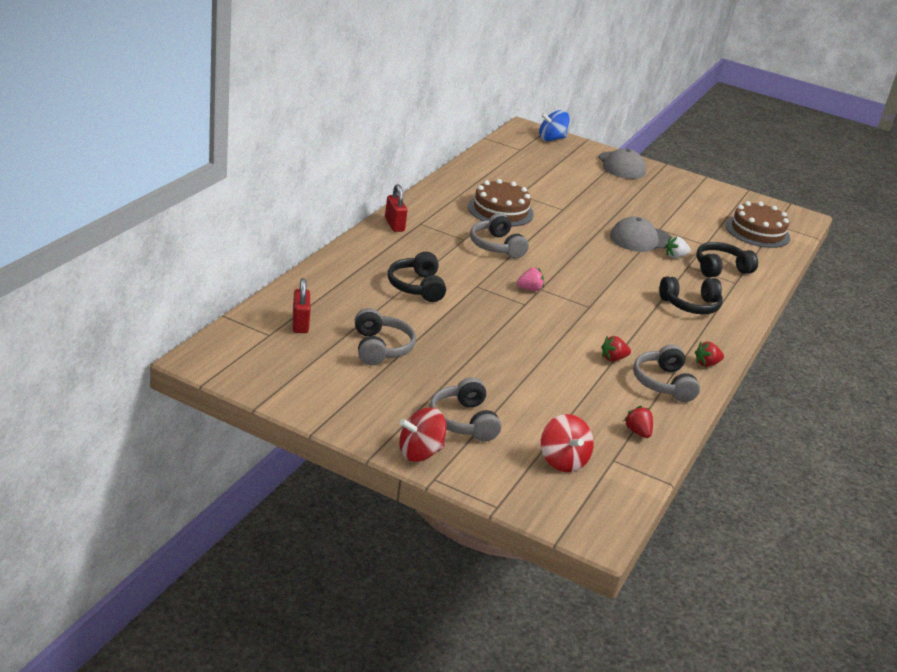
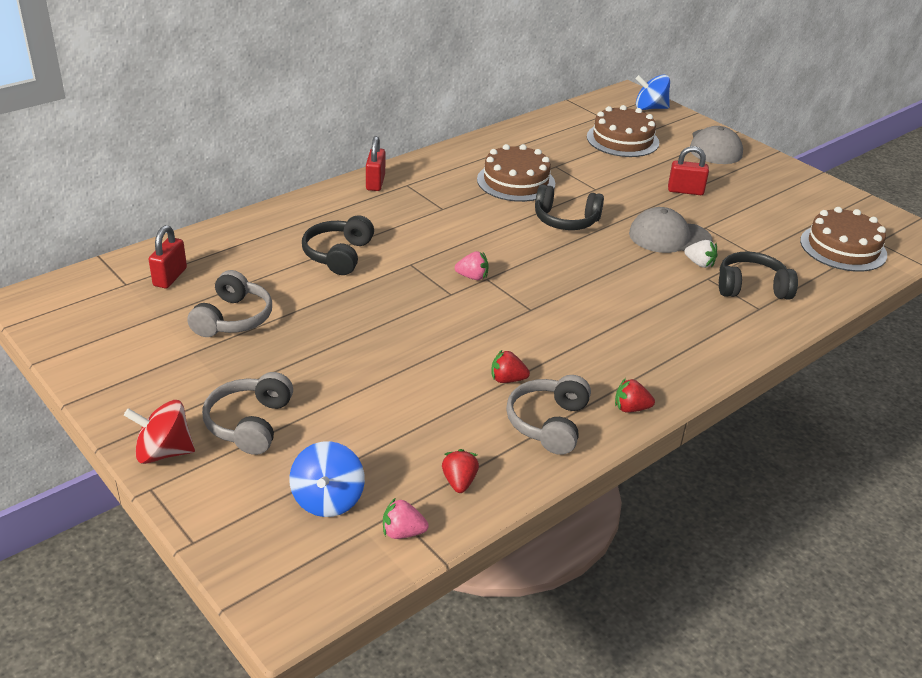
camera: 25 degrees right, 5 degrees up
grey headphones [470,213,529,259] -> none
red spinning top [541,414,594,472] -> blue spinning top [289,441,365,517]
black headphones [659,276,723,314] -> black headphones moved to [535,184,604,230]
white strawberry [665,237,691,258] -> white strawberry turned 150 degrees counterclockwise [685,240,718,268]
none -> pink strawberry [383,497,429,539]
none -> brown cake [587,105,659,157]
none -> red padlock [668,146,709,195]

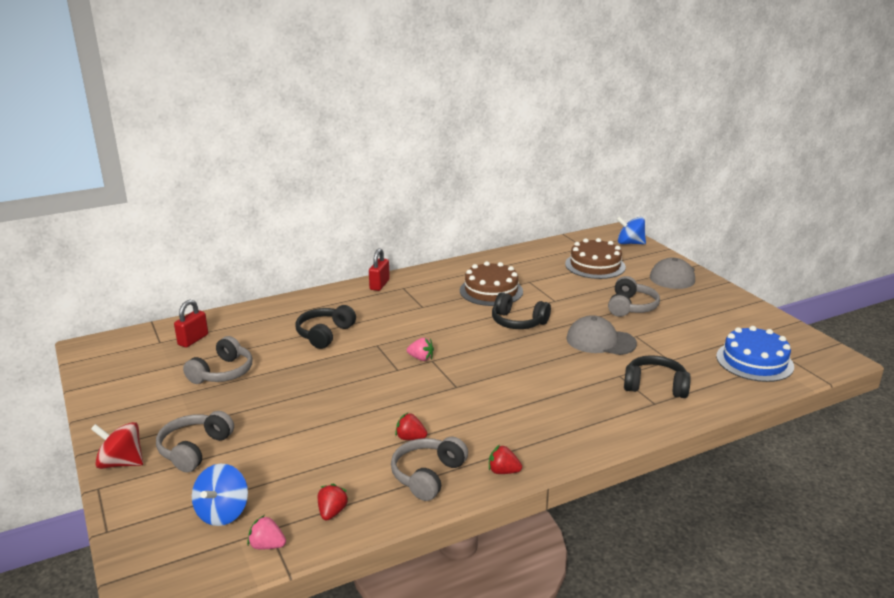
camera: 15 degrees right, 10 degrees down
red padlock [668,146,709,195] -> grey headphones [608,276,660,317]
white strawberry [685,240,718,268] -> none
brown cake [800,207,887,272] -> blue cake [716,326,794,382]

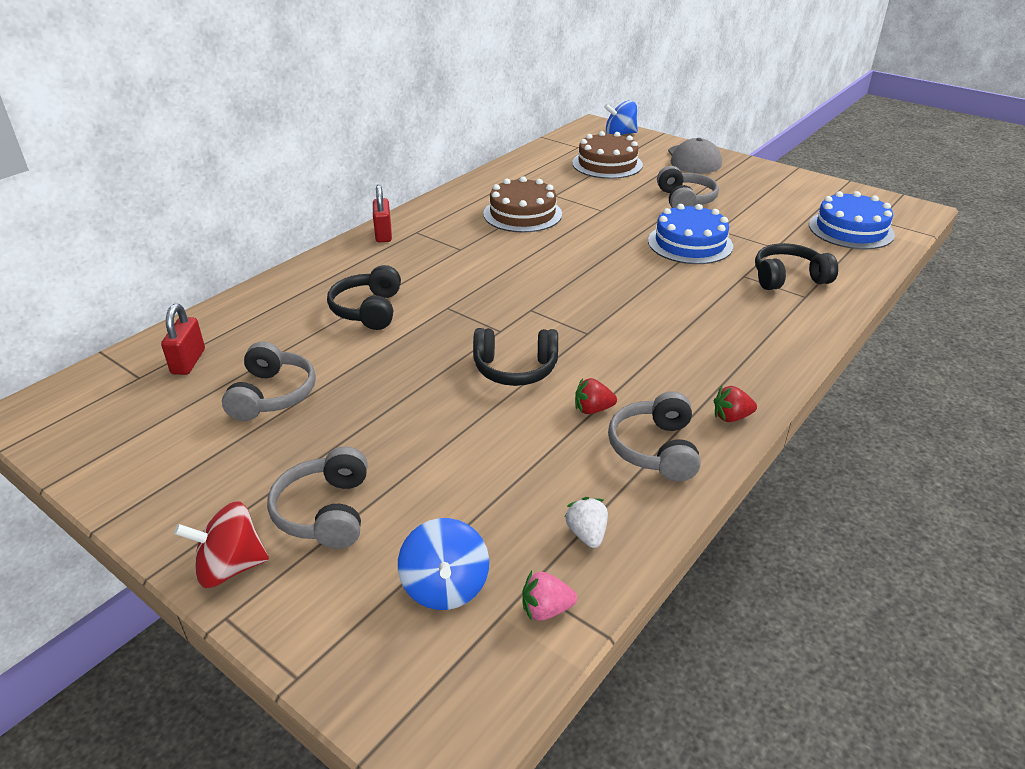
camera: 25 degrees left, 10 degrees up
red strawberry [318,484,349,521] -> white strawberry [565,497,608,548]
pink strawberry [407,338,434,361] -> none
black headphones [492,292,551,329] -> black headphones moved to [473,328,558,386]
grey cap [567,315,637,355] -> blue cake [648,204,733,264]

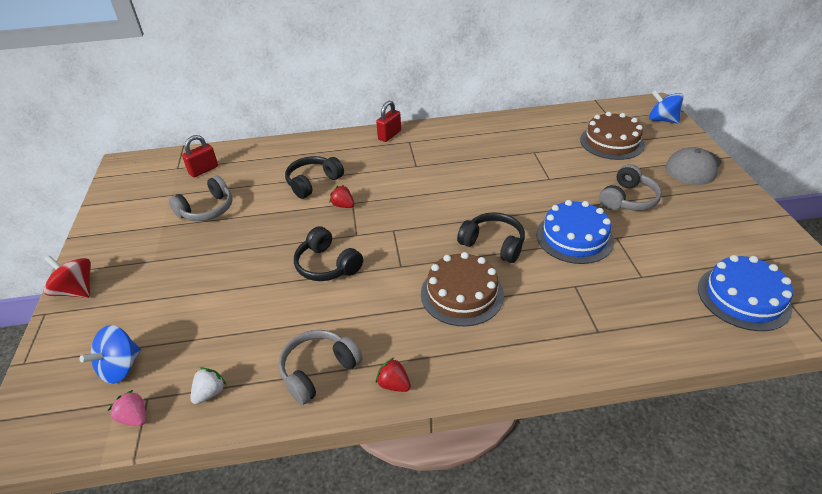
camera: 45 degrees right, 5 degrees up
grey headphones [267,446,368,549] -> none
brown cake [483,176,562,233] -> brown cake moved to [421,252,504,326]
red strawberry [575,378,617,414] -> red strawberry moved to [330,185,354,208]
black headphones [755,243,838,290] -> black headphones moved to [457,212,525,263]

